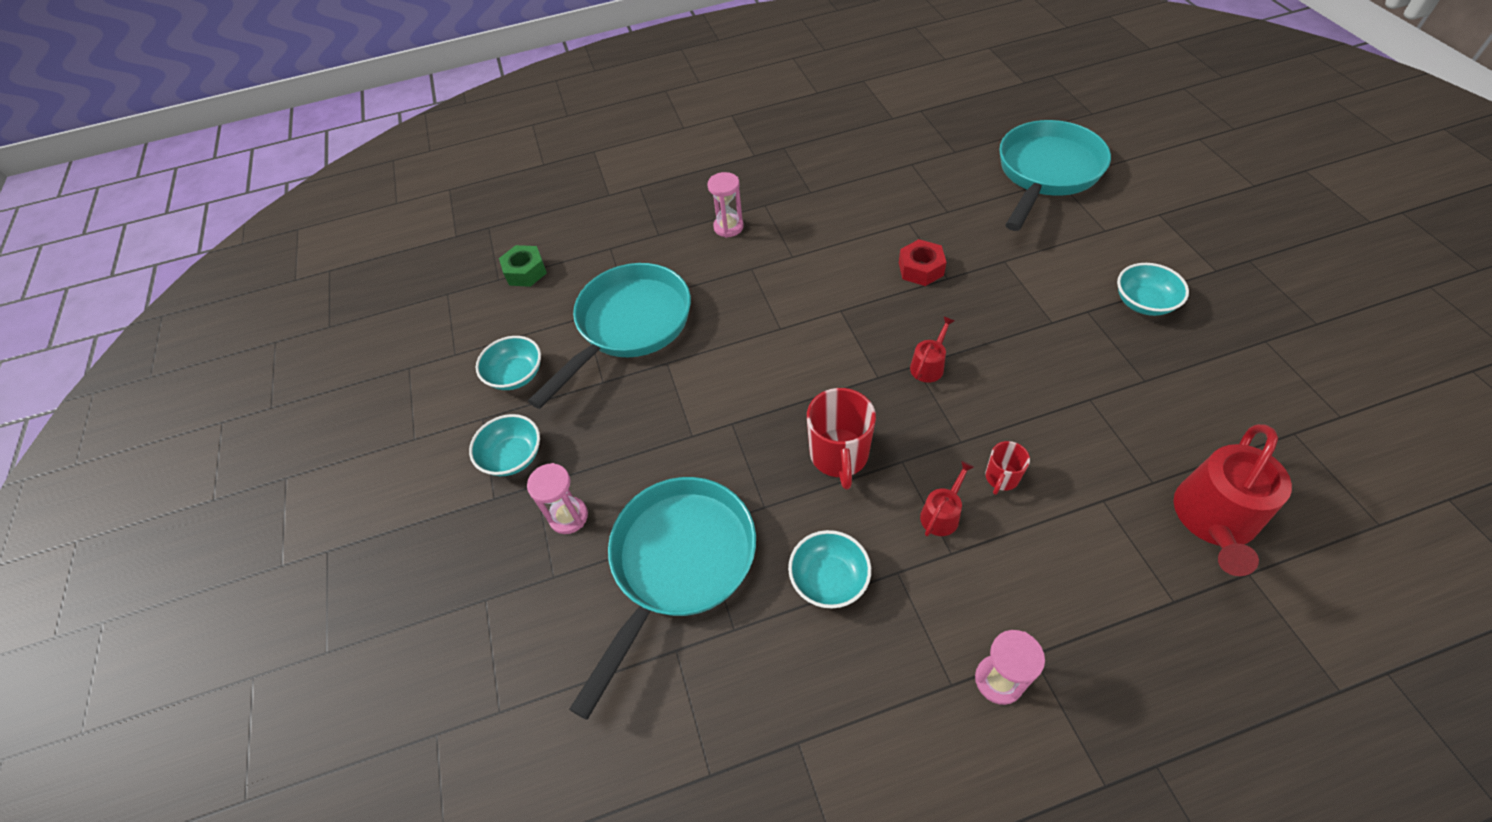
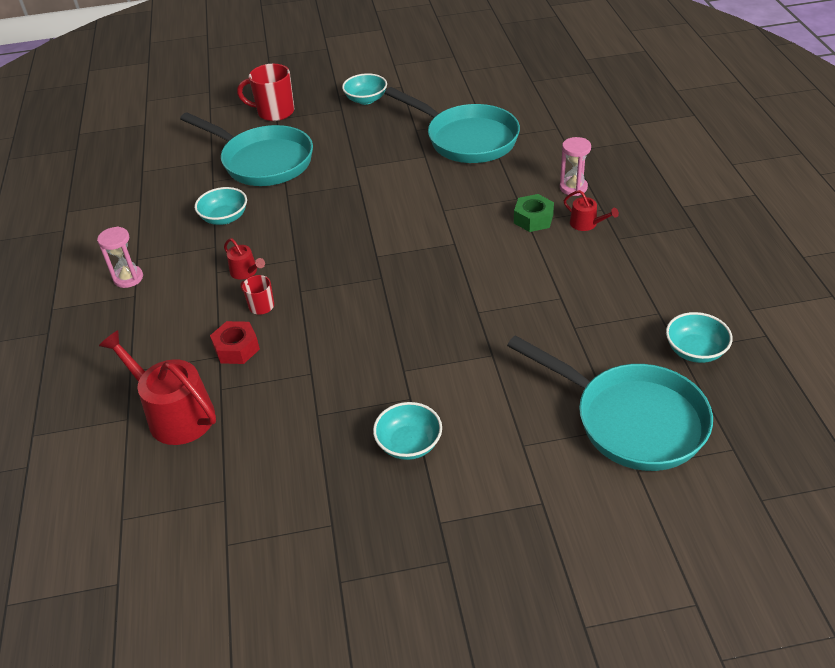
camera: 95 degrees right, 10 degrees down
turquoise bowl [476,336,541,390] -> turquoise bowl moved to [666,312,733,363]
green nut [499,245,547,287] -> green nut moved to [514,194,554,232]
pink hourglass [527,463,588,534] -> none
red mug [807,388,876,490] -> red mug moved to [237,64,294,121]
red nut [899,239,947,286] -> red nut moved to [210,321,260,364]
red watering can [910,317,954,383] -> red watering can moved to [564,190,619,231]

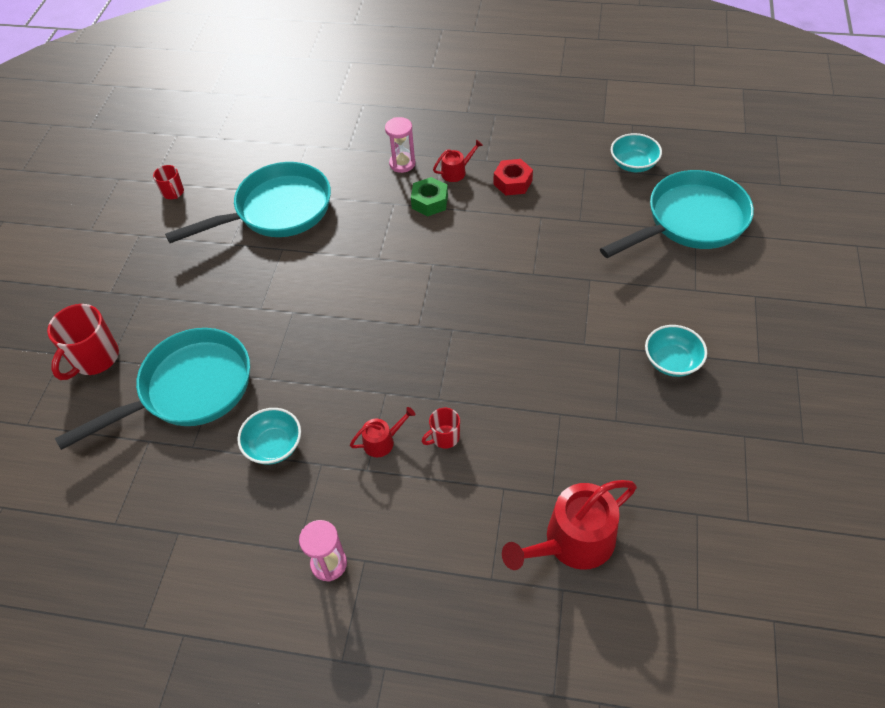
camera: 70 degrees left, 10 degrees up
red nut [210,321,260,364] -> red nut moved to [494,159,533,196]
turquoise bowl [342,73,387,105] -> none
none -> red mug [153,165,184,199]

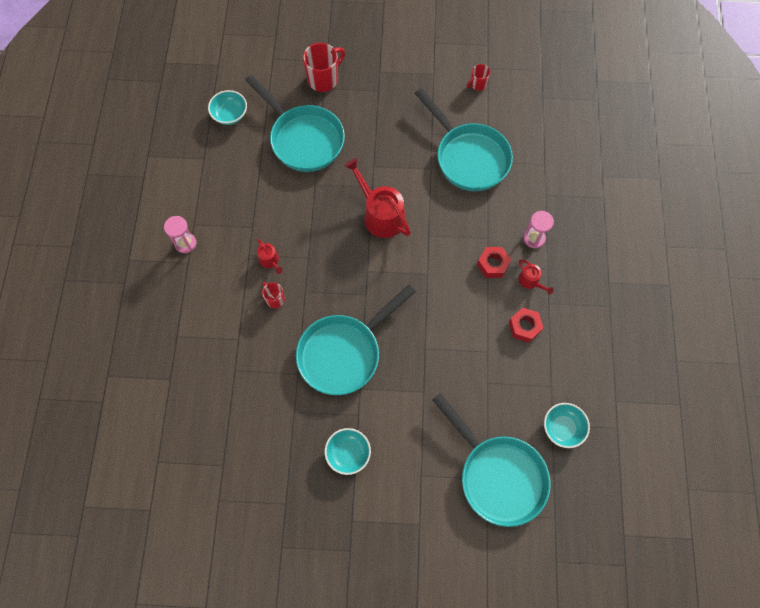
camera: 80 degrees right, 15 degrees up
red mug [47,304,119,380] -> red mug turned 120 degrees clockwise [303,43,345,92]
turquoise bowl [237,408,301,465] -> turquoise bowl moved to [208,90,247,125]
green nut [411,177,448,216] -> red nut [477,247,511,278]
red watering can [502,480,637,570] -> red watering can moved to [344,158,411,238]
none -> turquoise pan [296,284,416,395]

